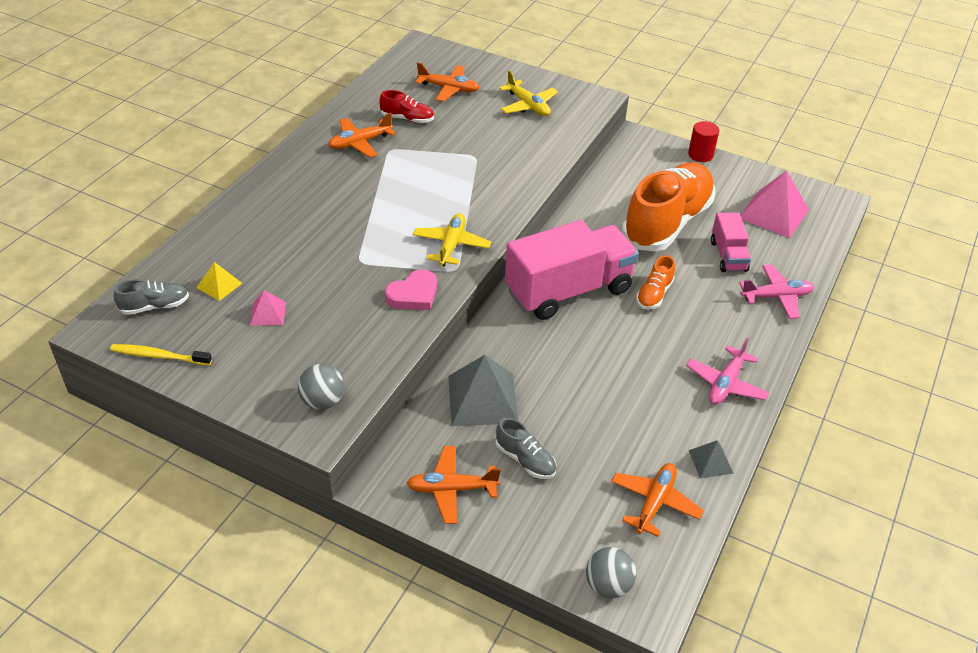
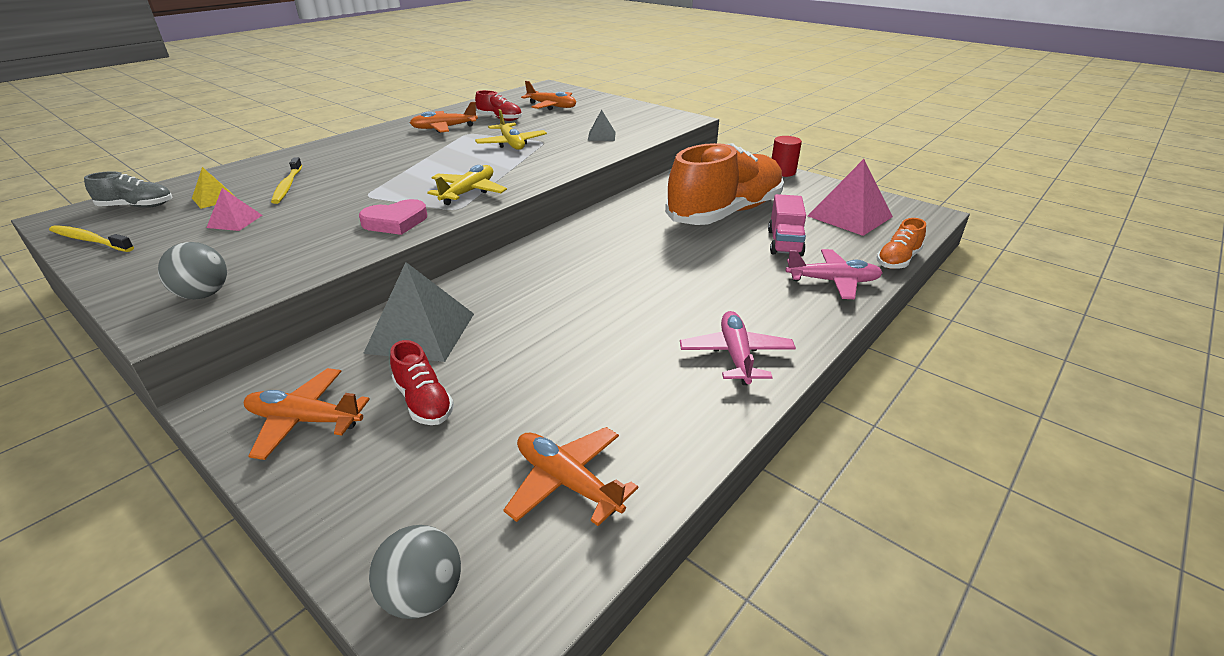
camera: 15 degrees right, 10 degrees down
grey shoe [495,418,556,479] -> red shoe [390,340,454,425]
yellow plane [499,70,558,116] -> yellow plane moved to [475,109,547,150]
pink truck [505,220,639,320] -> none
orange plane [611,463,704,537] -> orange plane turned 90 degrees counterclockwise [503,427,638,526]
orange shoe [636,255,675,310] -> orange shoe moved to [876,218,926,269]
pink plane [686,338,769,405] -> pink plane turned 135 degrees clockwise [680,311,796,385]
grey pyramid [689,440,734,478] -> grey pyramid moved to [588,110,616,141]
none -> yellow toothbrush [271,157,302,204]

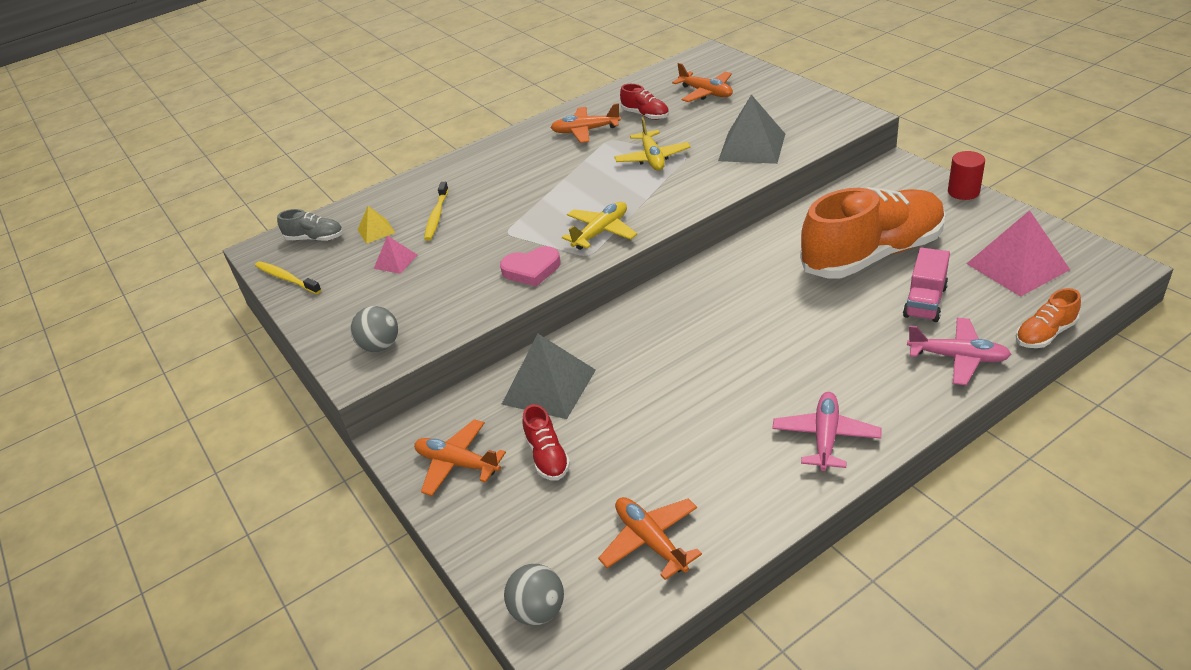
camera: 20 degrees right, 5 degrees up
grey pyramid [588,110,616,141] -> grey pyramid [718,95,785,164], size x1.96

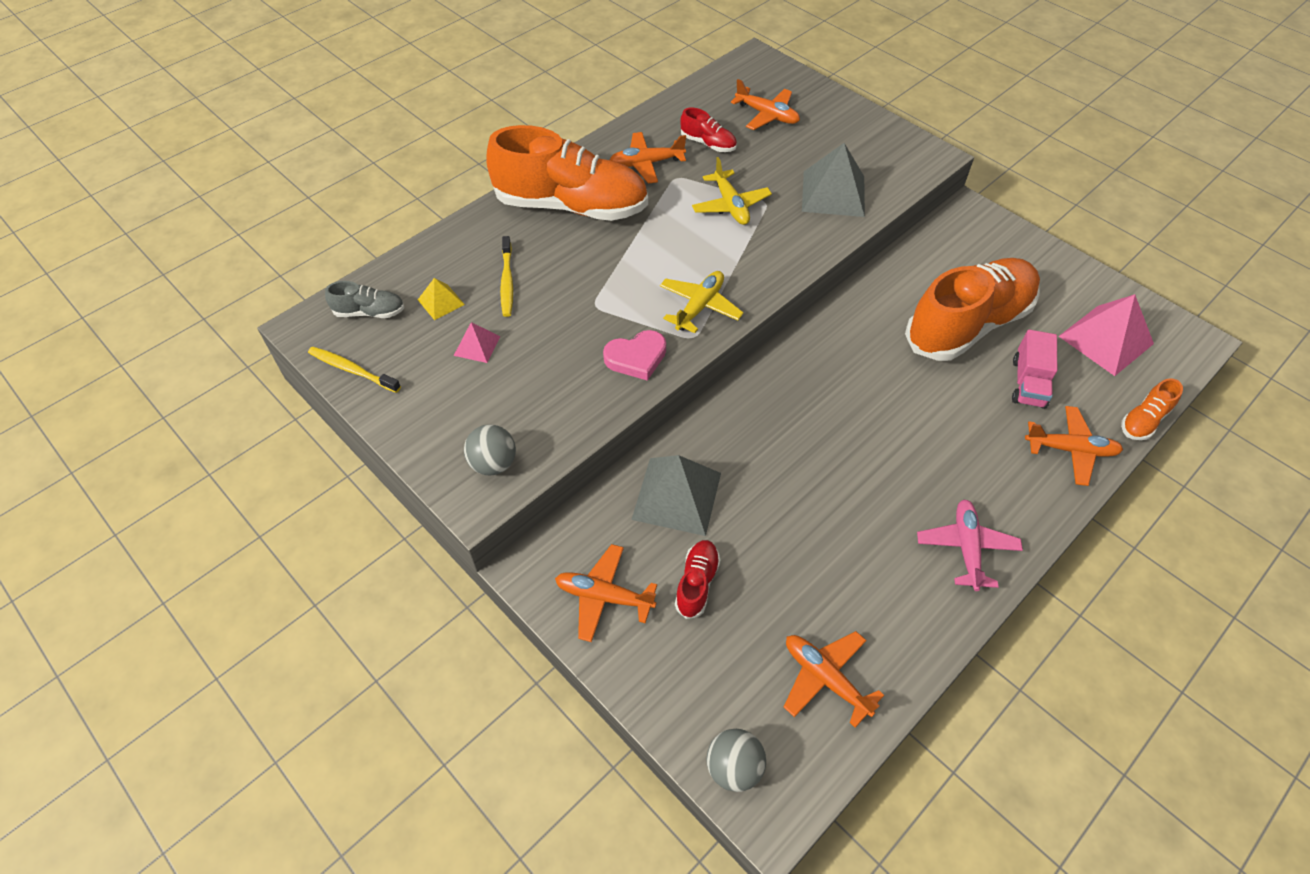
camera: 15 degrees left, 15 degrees up
red shoe [523,404,570,481] -> red shoe turned 135 degrees counterclockwise [675,540,721,619]
pink plane [907,318,1012,385] -> orange plane [1025,406,1123,486]
red cylinder [948,151,985,200] -> none
none -> orange shoe [486,125,648,221]

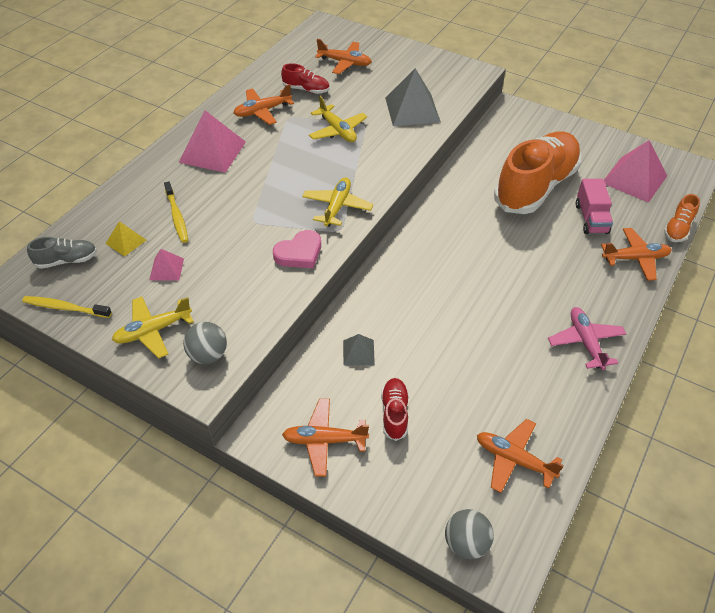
camera: 15 degrees left, 5 degrees down
orange shoe [486,125,648,221] -> pink pyramid [178,110,246,173]
grey pyramid [631,455,721,536] -> grey pyramid [343,334,375,365], size x0.51
none -> yellow plane [112,297,194,359]

